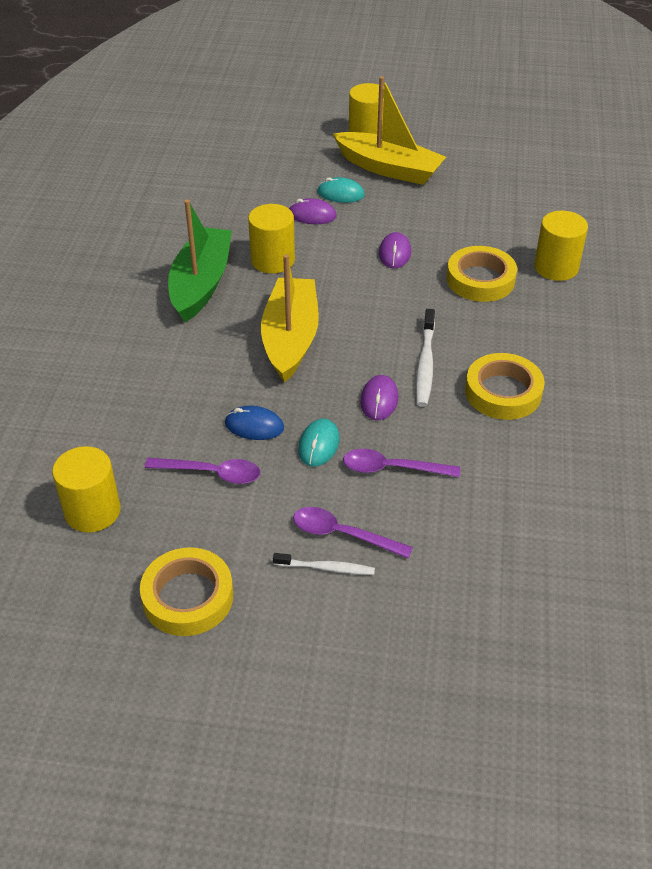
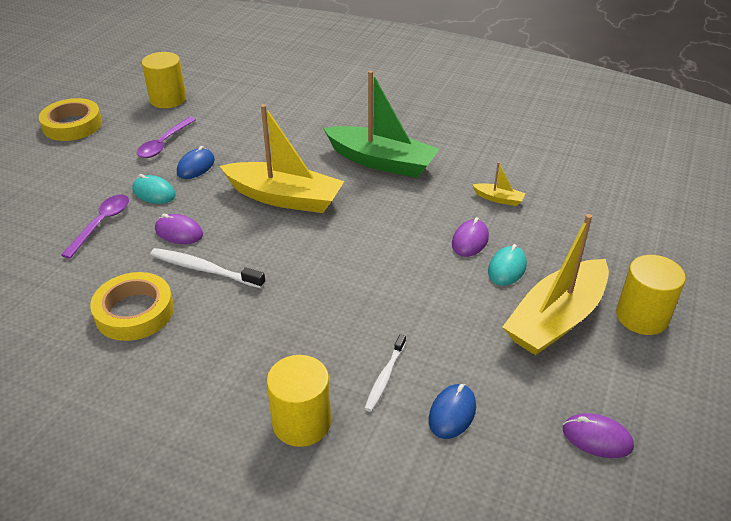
camera: 105 degrees right, 5 degrees down
yellow cylinder [248,204,295,274] -> none
white toothbrush [273,553,375,575] -> white toothbrush moved to [364,334,406,412]
purple spoon [293,507,413,558] -> none
purple mouse [379,232,411,268] -> purple mouse moved to [563,413,634,458]
yellow tape [447,246,517,302] -> none
none -> blue mouse [429,384,476,439]
none -> yellow boat [473,162,526,206]

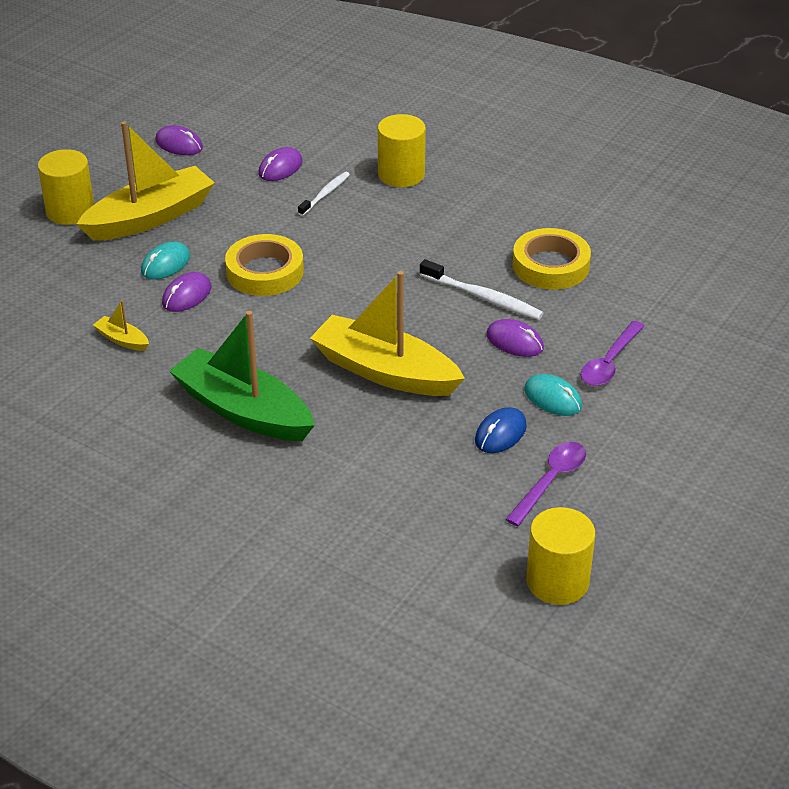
camera: 170 degrees left, 0 degrees up
yellow tape [39,98,102,141] -> yellow tape moved to [225,234,304,296]
blue mouse [429,384,476,439] -> purple mouse [258,147,303,181]

